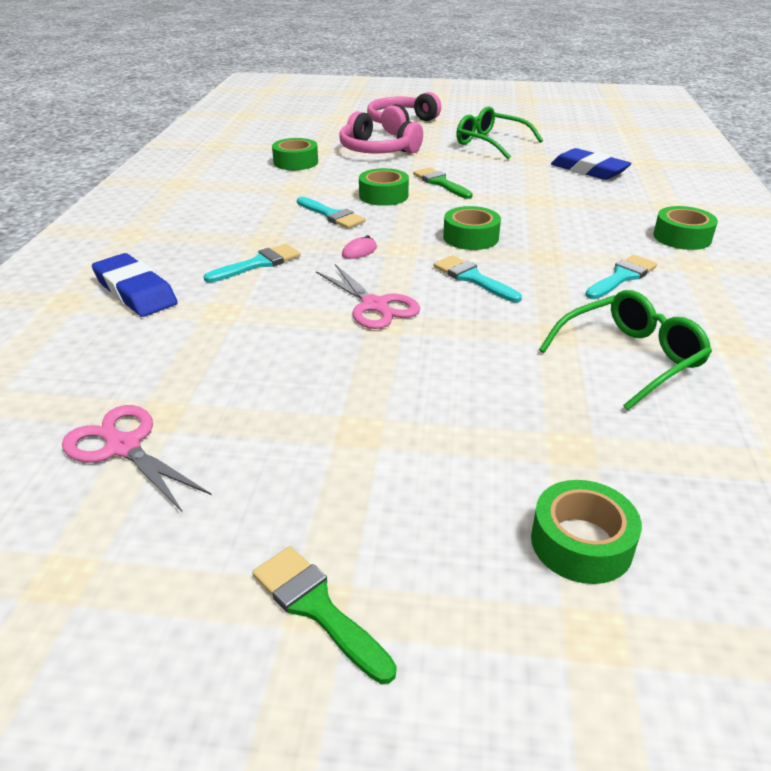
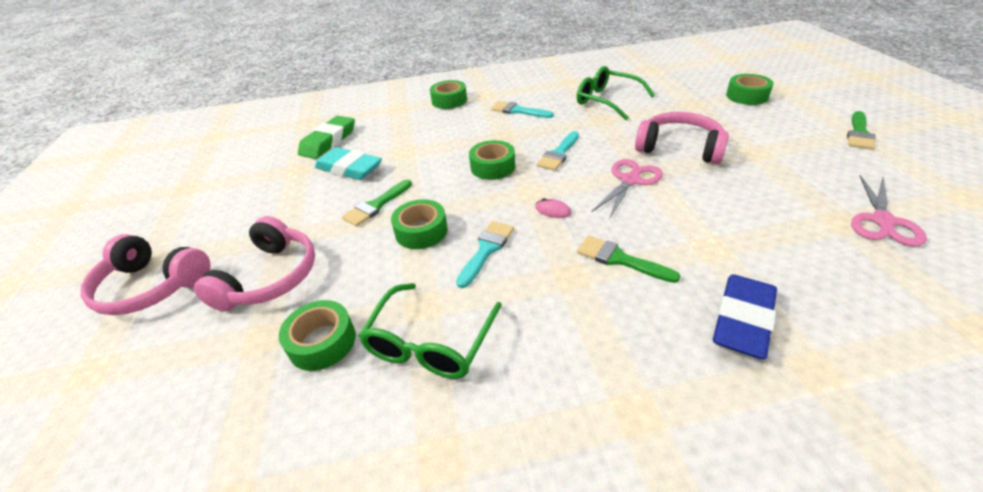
camera: 105 degrees left, 5 degrees up
turquoise brush [204,244,301,283] -> green brush [577,236,680,283]
green glasses [456,106,543,160] -> green glasses moved to [359,283,502,379]
blue eraser [551,148,632,180] -> green eraser [298,116,355,159]
none -> turquoise eraser [315,147,382,180]
none -> pink headphones [635,112,729,164]

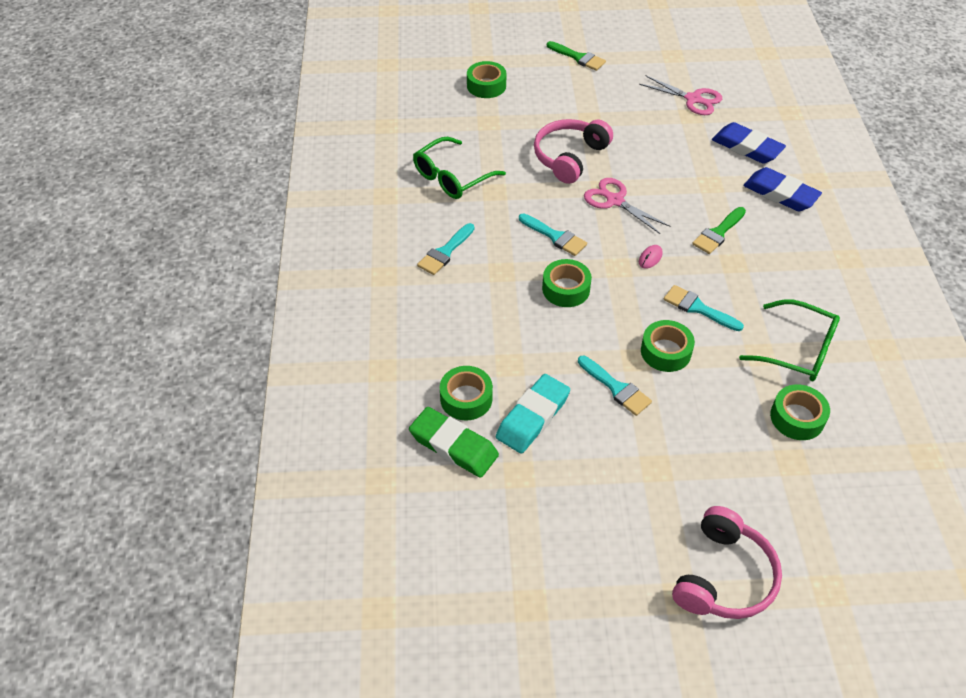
camera: 85 degrees left, 10 degrees up
pink headphones [193,216,315,311] -> none
green brush [342,179,412,227] -> turquoise brush [578,356,652,416]
green tape [430,80,467,109] -> green tape moved to [440,366,493,420]
none -> blue eraser [712,122,786,164]

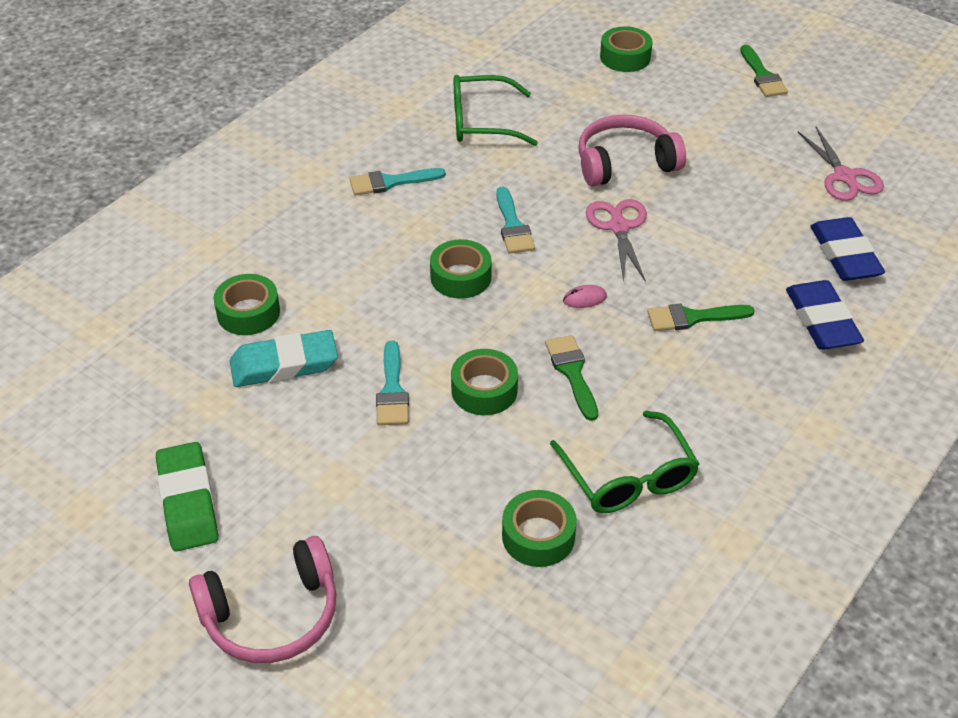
camera: 40 degrees right, 5 degrees down
green eraser [409,407,499,478] -> green eraser moved to [156,442,218,551]
turquoise brush [664,285,744,331] -> green brush [545,335,598,421]

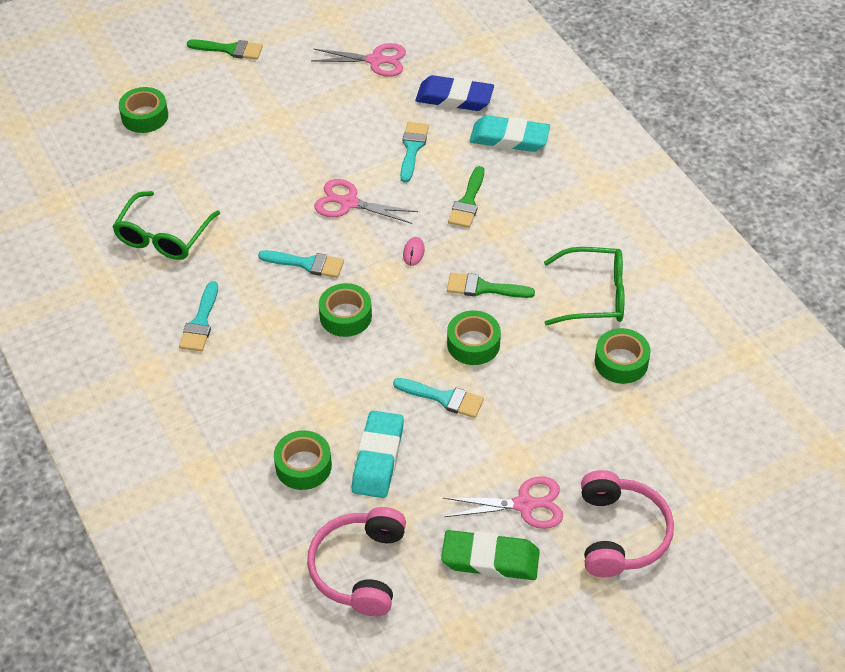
camera: 65 degrees left, 5 degrees up
pink headphones [578,114,686,186] -> pink headphones moved to [307,507,406,616]
blue eraser [786,280,864,350] -> turquoise eraser [470,115,550,152]
none -> turquoise brush [400,122,429,183]
none -> pink scissors [443,477,563,529]

